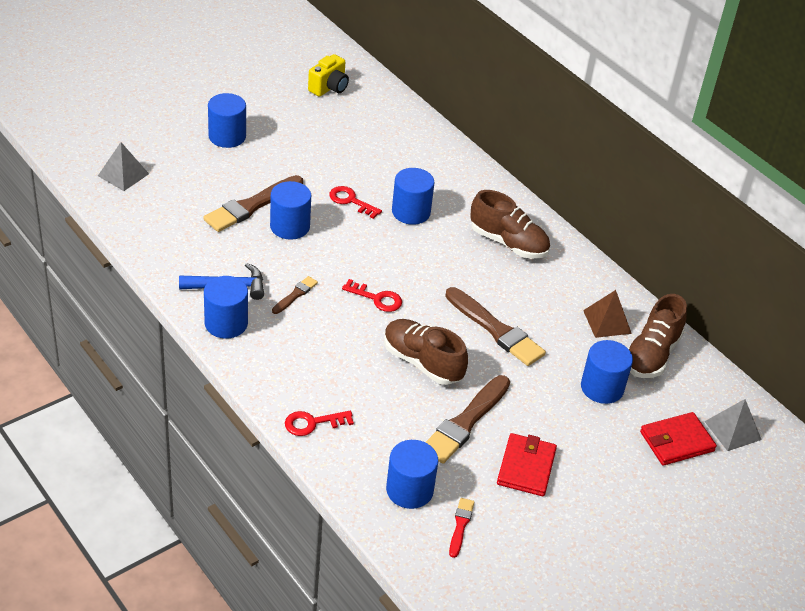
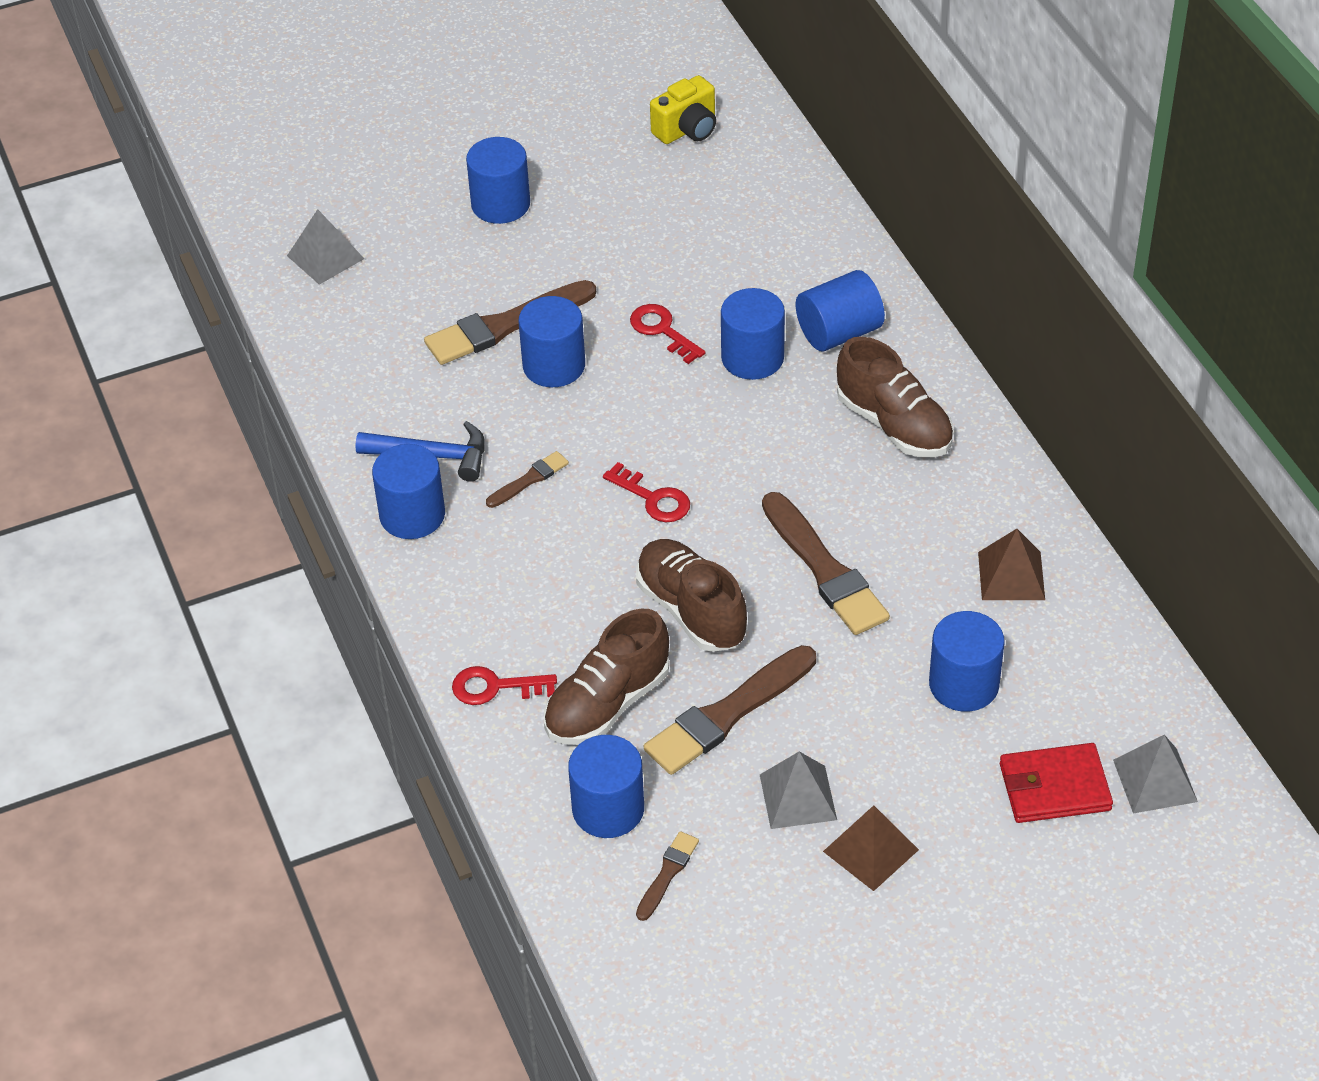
camera: 20 degrees right, 5 degrees up
red brush [449,498,474,558] -> brown brush [636,831,699,921]
red wallet [497,433,557,496] -> grey pyramid [760,751,837,829]
brown shoe [628,294,687,378] -> brown shoe moved to [544,609,669,745]
none -> blue cylinder [796,270,885,351]
none -> brown pyramid [823,805,919,891]

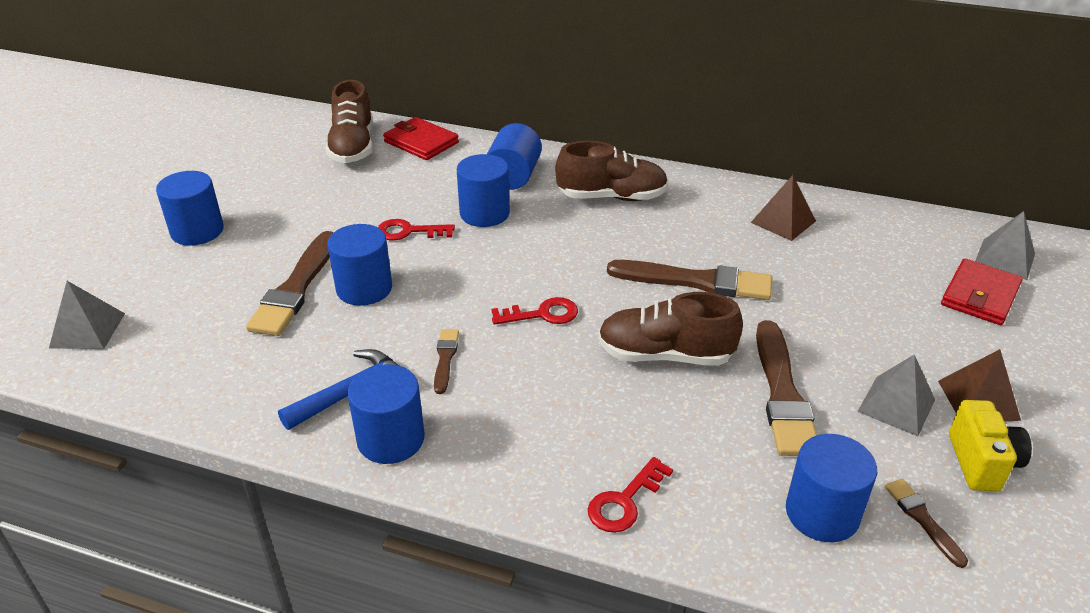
camera: 50 degrees left, 10 degrees down
brown shoe [544,609,669,745] -> brown shoe moved to [326,80,373,163]
yellow camera [650,75,716,144] -> yellow camera moved to [949,400,1032,491]
blue cylinder [929,611,1005,712] -> none
none -> red wallet [383,117,459,160]

